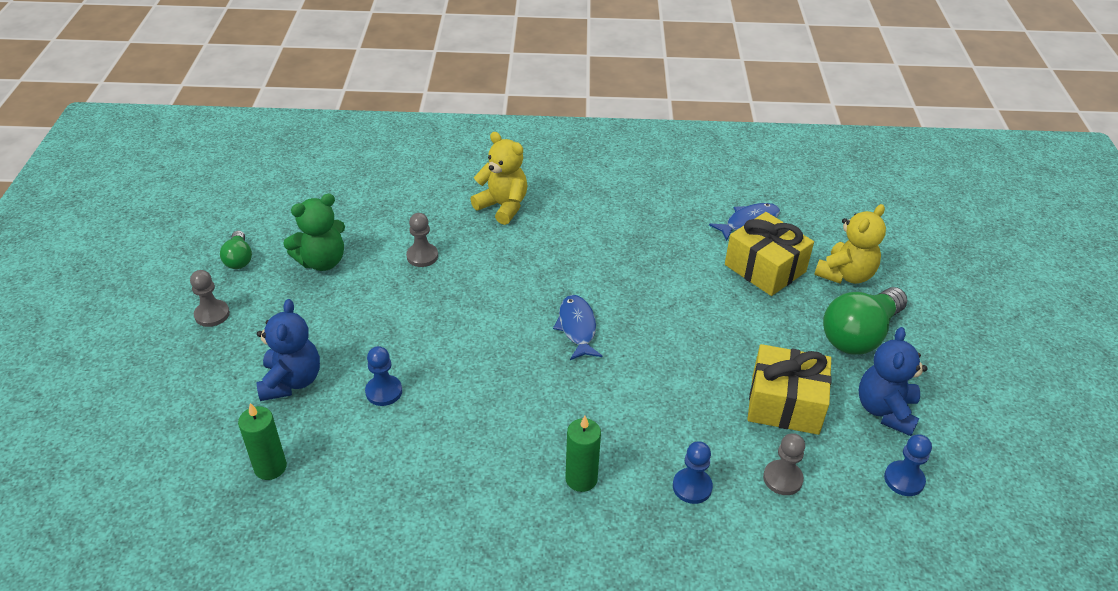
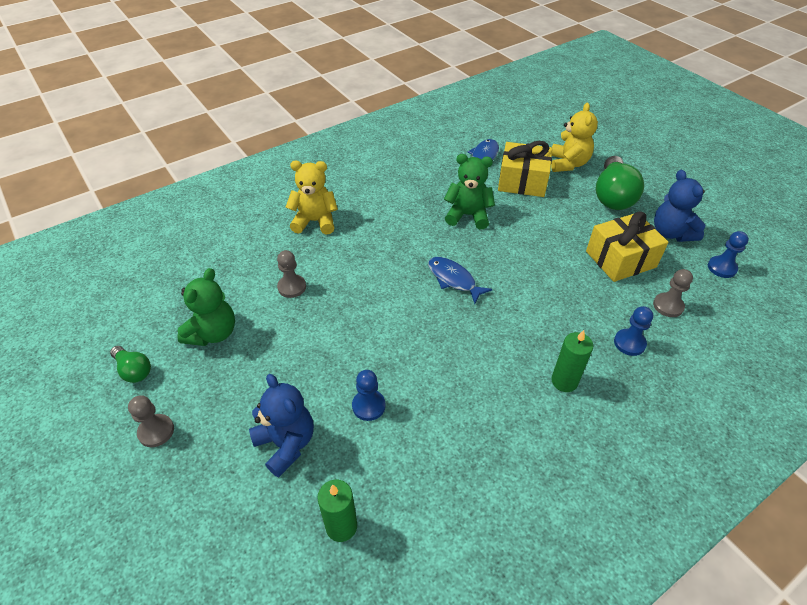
camera: 35 degrees left, 5 degrees up
none -> green teddy bear [444,154,495,229]

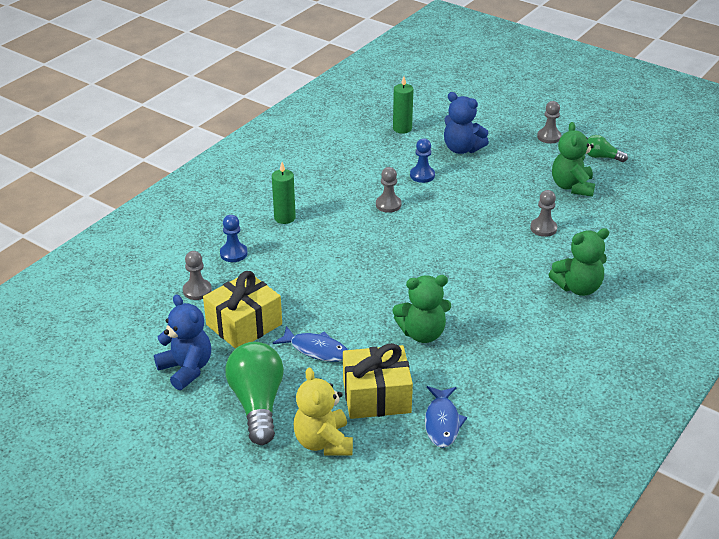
camera: 160 degrees right, 10 degrees down
yellow teddy bear [286,161,338,234] -> green teddy bear [549,228,609,296]
blue fish [428,257,493,304] -> blue fish moved to [273,326,348,362]
blue pawn [708,231,749,278] -> none
none -> grey pawn [376,167,402,213]

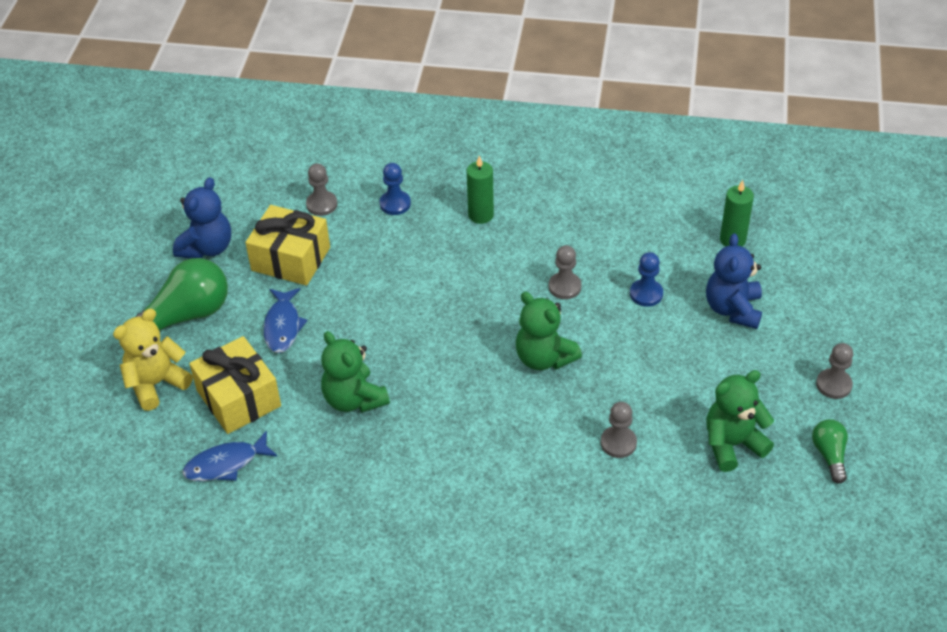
camera: 65 degrees right, 10 degrees up
green teddy bear [549,228,609,296] -> green teddy bear moved to [516,292,582,370]

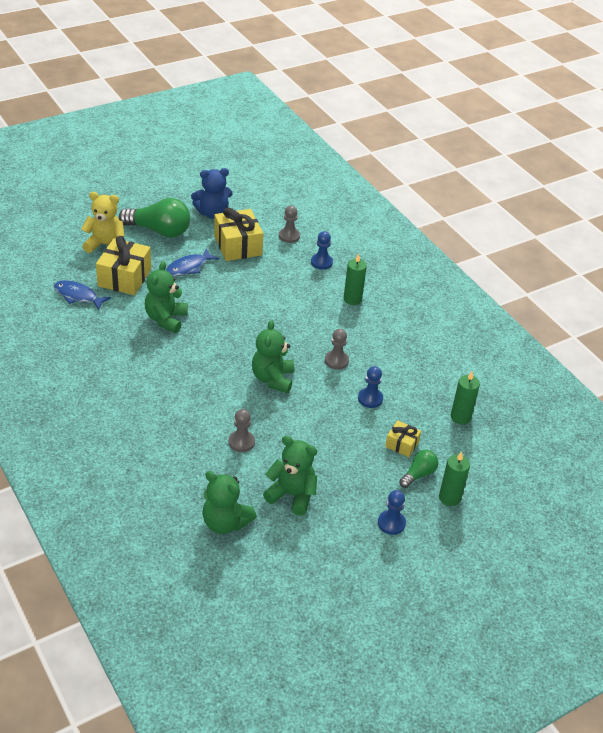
camera: 45 degrees right, 5 degrees down
blue teddy bear [706,233,762,329] -> yellow gift [385,420,421,457]
green light bulb [812,419,848,484] -> green light bulb moved to [399,450,439,488]
grey pawn [816,343,853,399] -> blue pawn [378,490,406,535]
none -> green teddy bear [202,471,257,534]
none -> green candle [439,452,470,506]

